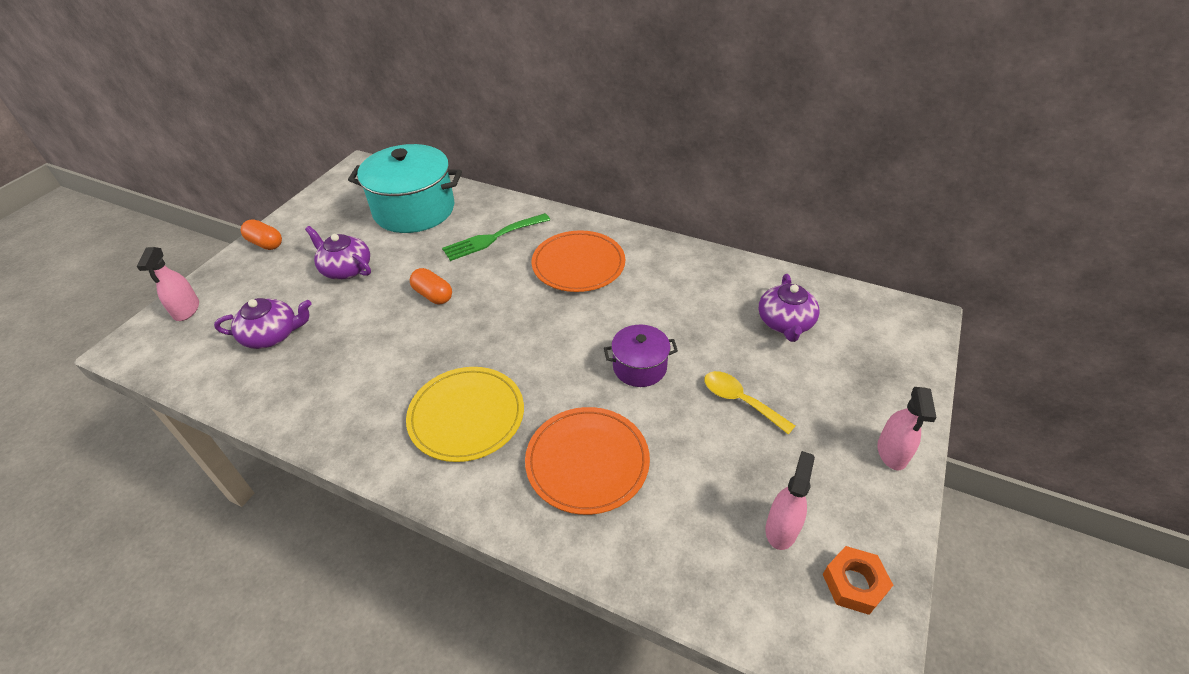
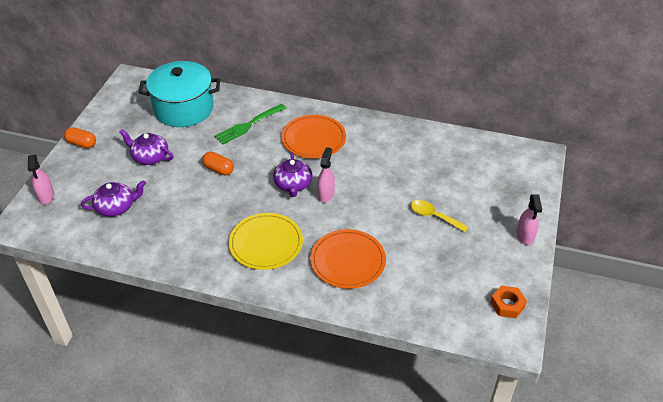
camera: 10 degrees left, 0 degrees up
purple pot [604,325,678,387] -> none
purple teapot [759,274,820,342] -> purple teapot moved to [273,152,312,197]
pink spray bottle [766,451,815,550] -> pink spray bottle moved to [317,147,335,203]

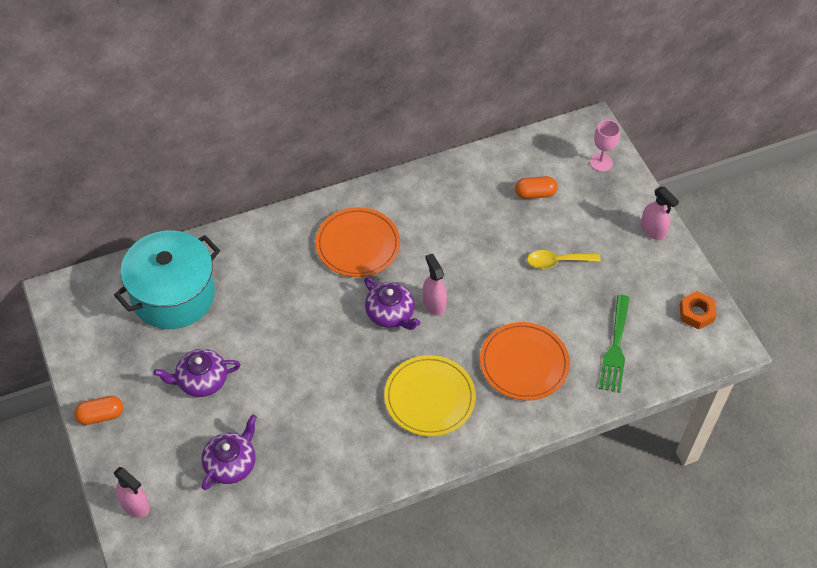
camera: 40 degrees left, 10 degrees up
orange capsule [202,152,234,176] -> orange capsule moved to [515,176,558,199]
green fork [215,104,286,145] -> green fork moved to [599,295,630,393]
none -> pink goblet [590,120,620,172]

